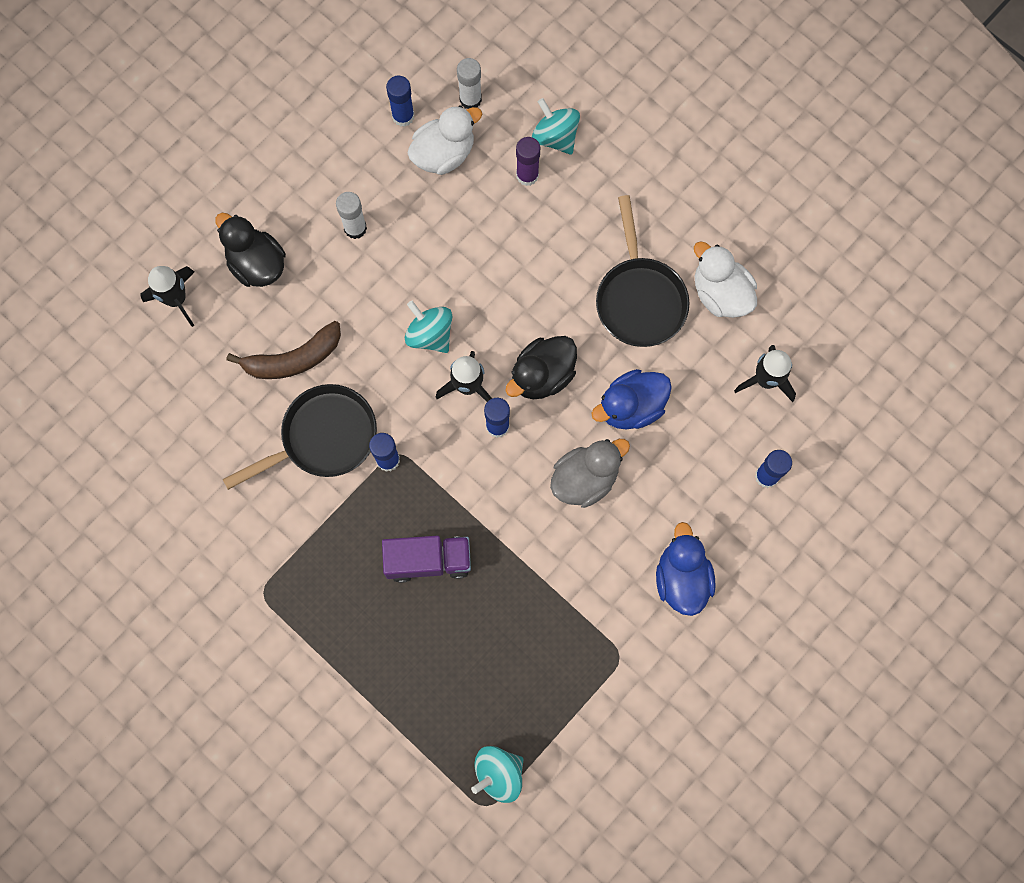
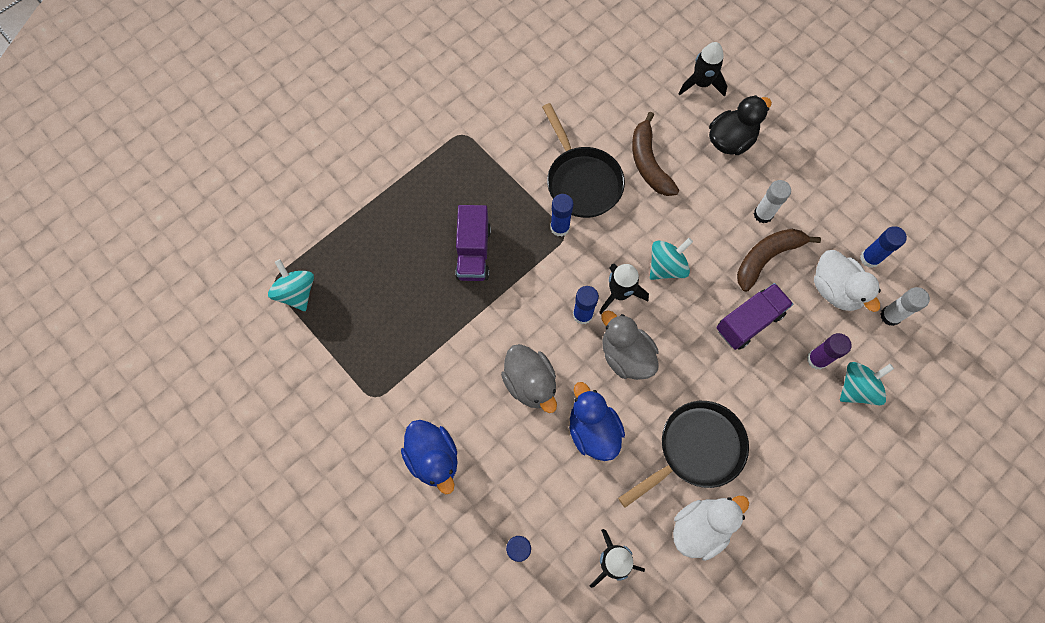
camera: 95 degrees right, 5 degrees down
black duck [505,336,577,399] -> grey duck [601,310,659,380]
black pan [596,195,689,347] -> black pan turned 150 degrees clockwise [618,401,749,508]
blue duck [656,522,716,616] -> blue duck turned 60 degrees clockwise [401,420,457,494]
none -> purple truck [716,283,793,350]
none -> brown banana [737,229,821,292]

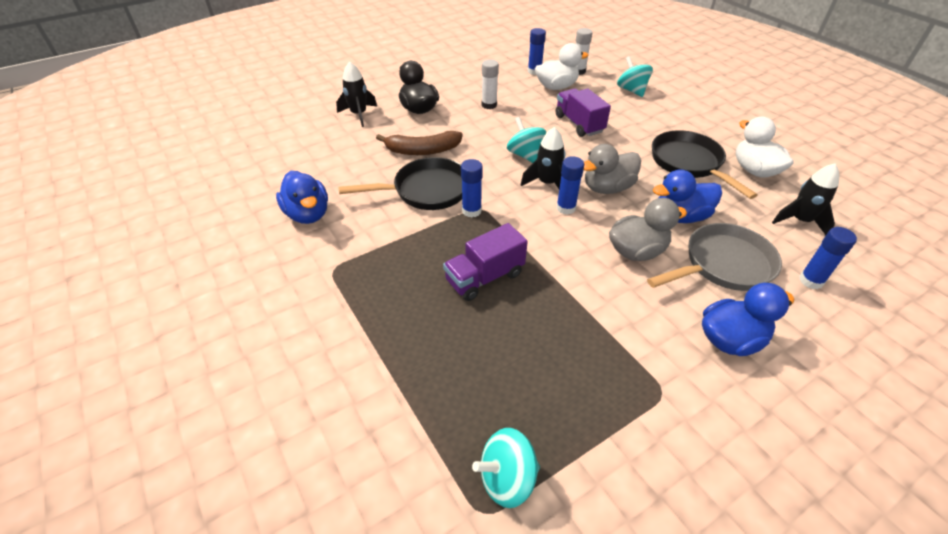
camera: 80 degrees left, 25 degrees down
purple truck [455,205,491,281] -> purple truck turned 135 degrees clockwise [443,223,528,301]
brown banana [737,229,821,292] -> none
purple glue stick [807,333,852,370] -> none
none -> blue duck [276,171,328,224]
none -> grey pan [647,223,782,291]

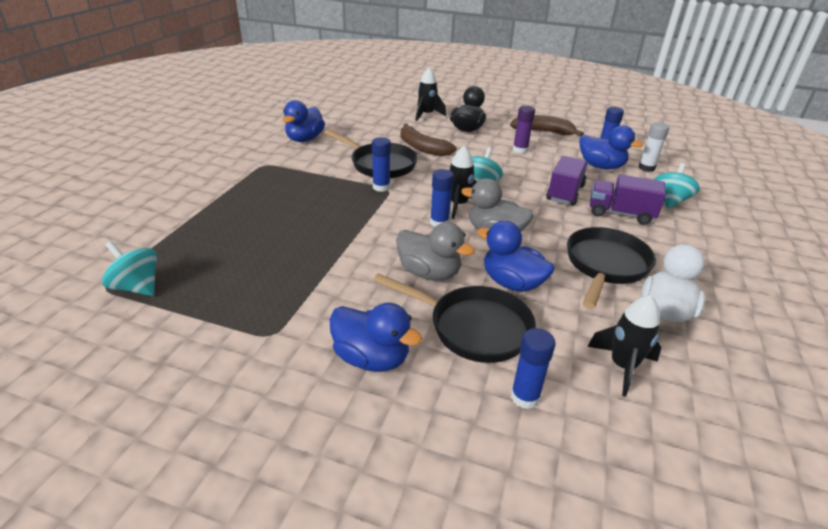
camera: 50 degrees right, 10 degrees down
purple truck [443,223,528,301] -> purple truck moved to [590,174,666,225]
white glue stick [482,59,499,109] -> purple glue stick [513,106,535,153]
white duck [535,43,589,90] -> blue duck [580,125,643,169]
grey pan [647,223,782,291] -> black pan [373,273,536,363]
none -> brown banana [510,115,584,137]

